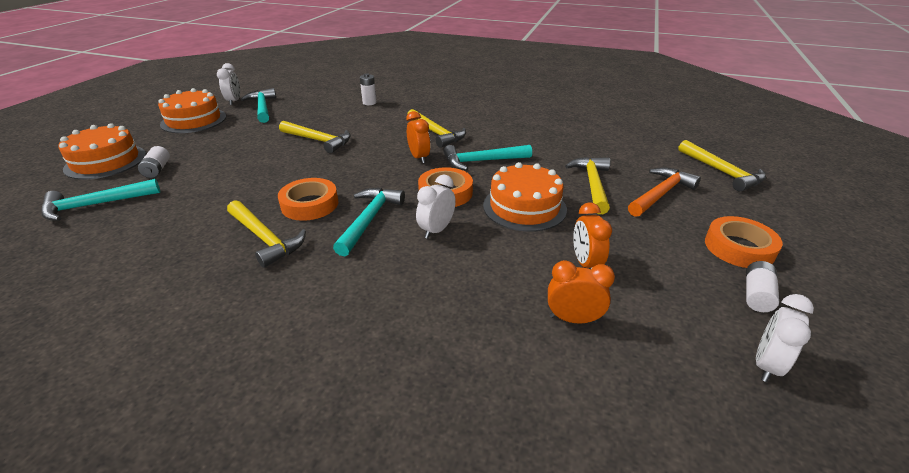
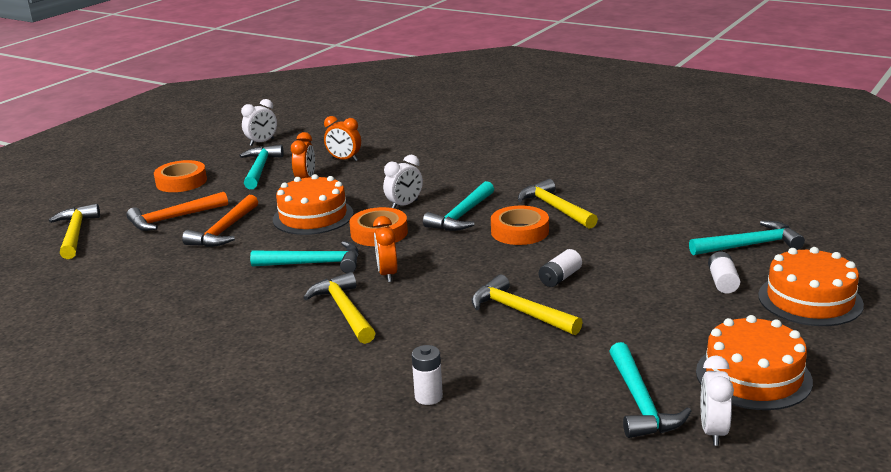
camera: 165 degrees left, 10 degrees down
yellow hammer [565,157,610,214] -> orange hammer [182,195,258,247]
white battery [746,261,779,312] -> white battery moved to [539,249,582,287]
none -> turquoise hammer [239,145,284,189]

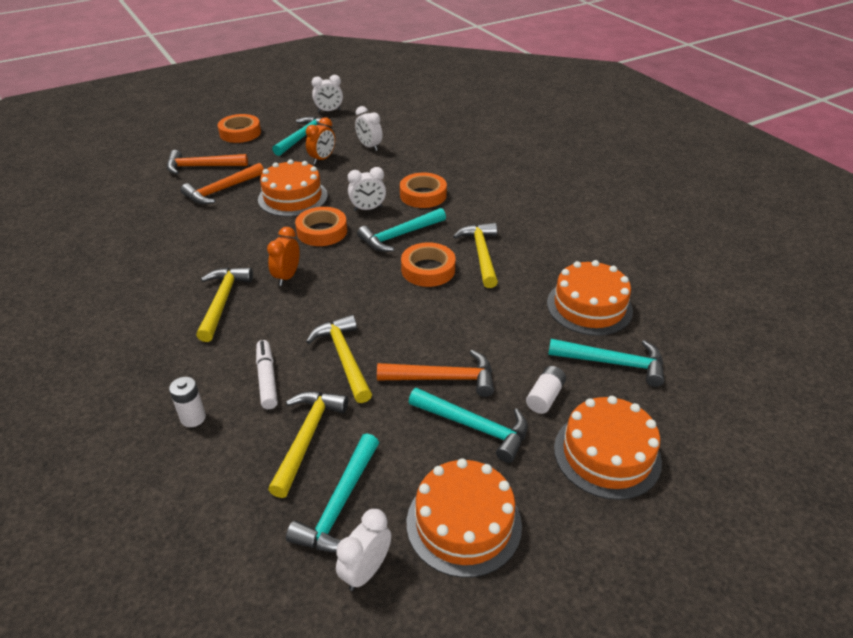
camera: 25 degrees right, 15 degrees up
yellow hammer [49,204,100,259] -> yellow hammer moved to [268,391,348,498]
turquoise hammer [250,241,359,273] -> turquoise hammer moved to [409,388,528,463]
orange clock [324,116,361,161] -> white clock [355,106,383,151]
white battery [539,249,582,287] -> none
none -> white marker [256,340,278,409]
none -> orange hammer [377,350,494,397]
none -> orange tape [400,173,447,208]
none -> orange cake [547,260,633,336]

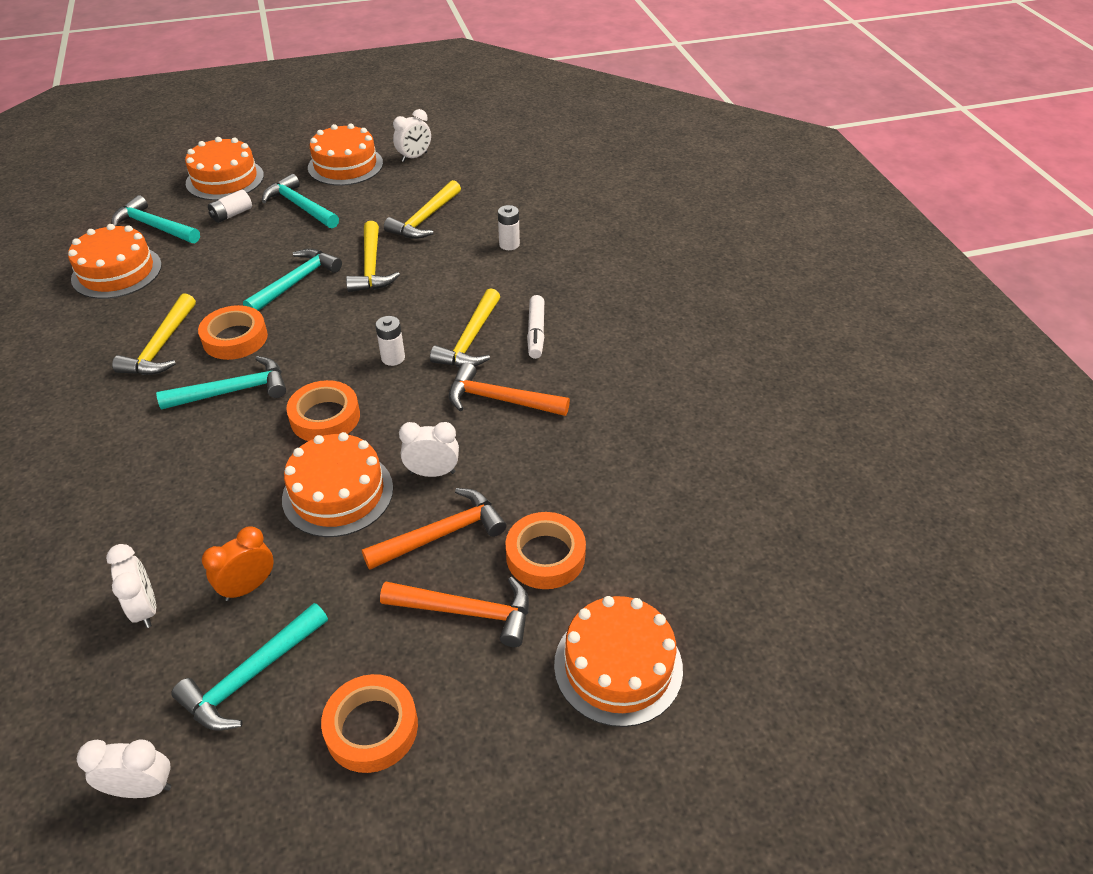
camera: 165 degrees left, 5 degrees up
white marker [256,340,278,409] -> white marker moved to [527,295,544,359]
orange clock [267,227,300,286] -> white battery [375,316,405,366]
turquoise hammer [286,434,379,552] -> turquoise hammer moved to [243,249,342,311]
white clock [348,167,386,211] -> white clock moved to [399,422,459,477]
orange hammer [377,350,494,397] -> orange hammer moved to [449,362,570,416]
orange tape [400,173,447,208] -> orange tape moved to [505,512,586,589]
none -> orange cake [554,596,683,727]

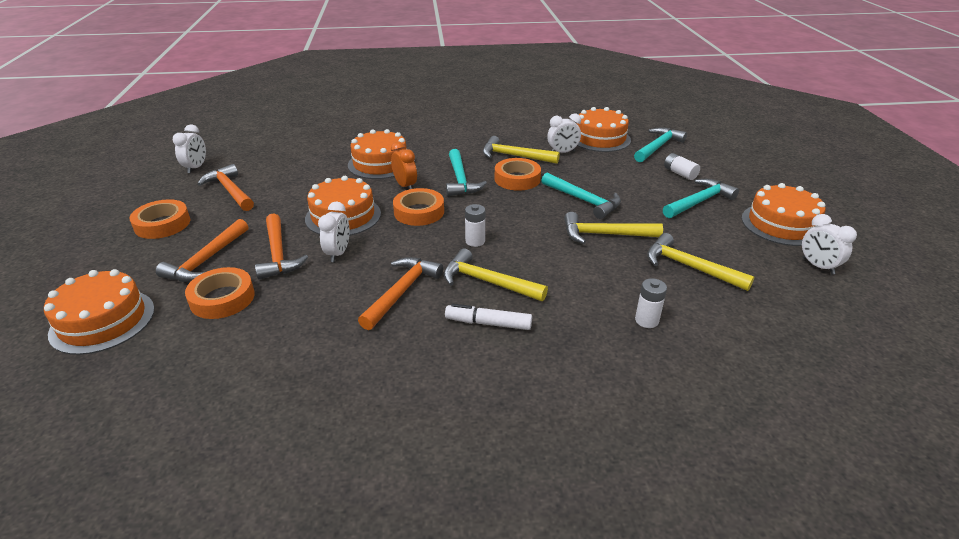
camera: 100 degrees right, 10 degrees down
white clock [106,544,156,628] -> white clock moved to [547,114,581,153]
turquoise hammer [171,603,328,731] -> orange hammer [198,164,254,211]
orange cake [185,137,264,200] -> orange cake moved to [348,129,407,179]
orange clock [202,526,274,601] -> orange clock moved to [391,141,417,189]

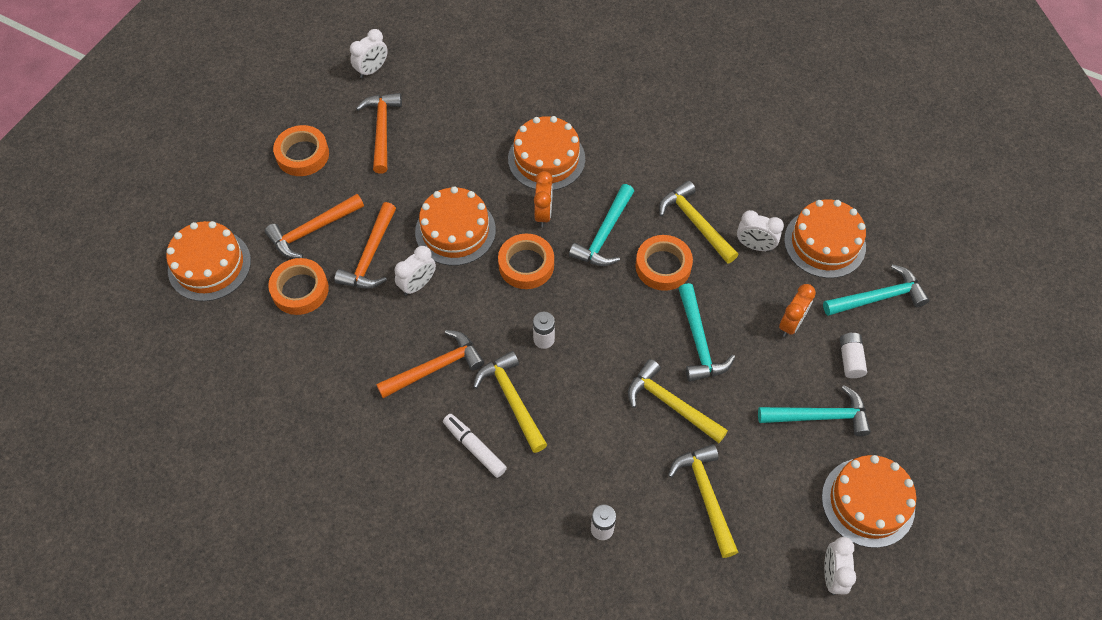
camera: 35 degrees right, 25 degrees up
none -> orange clock [779,284,816,337]

